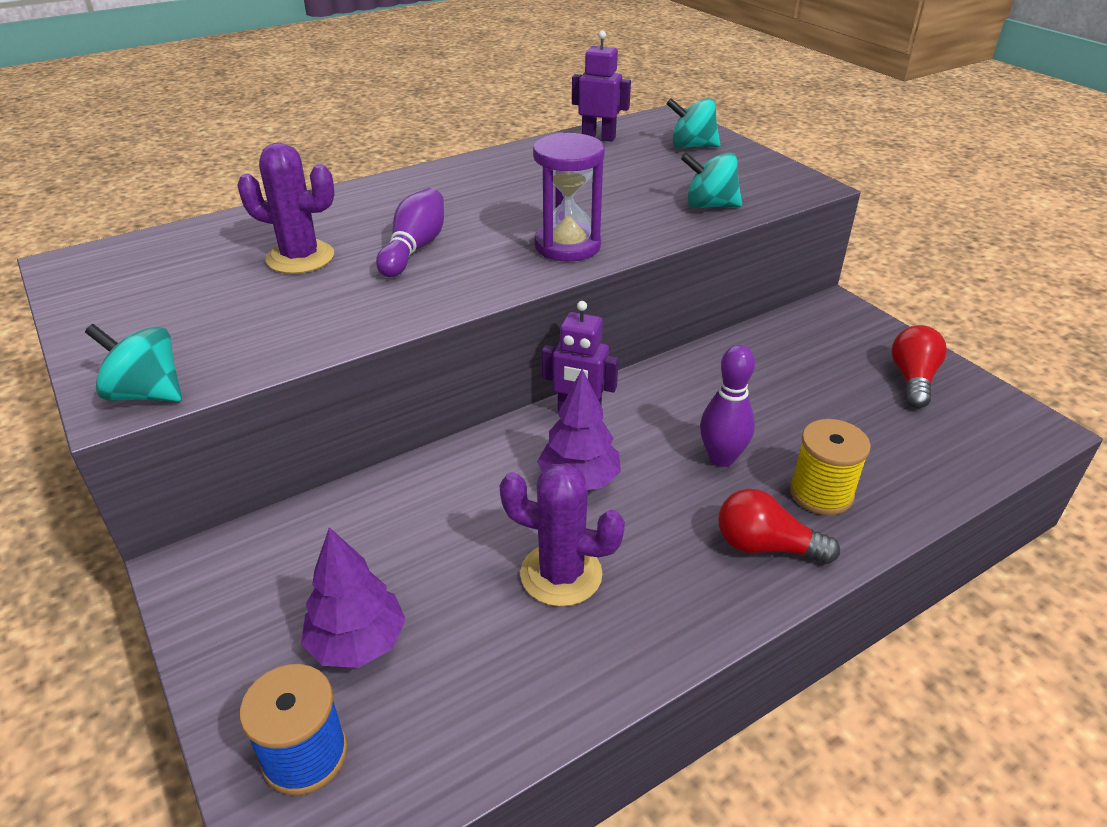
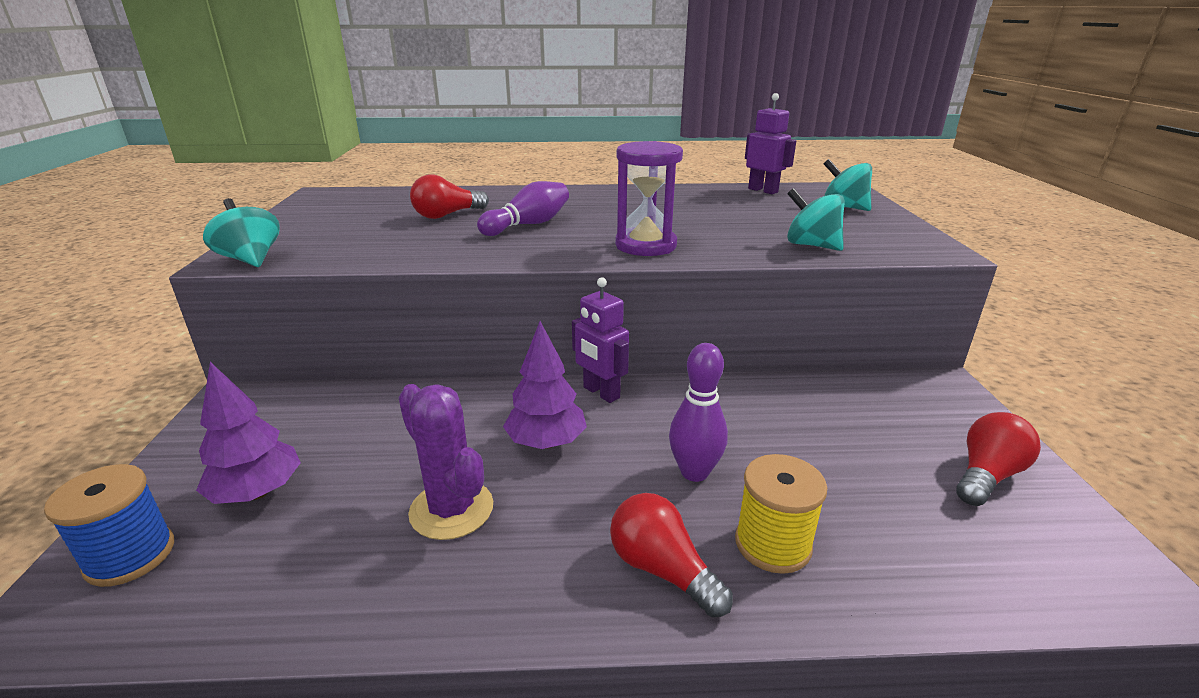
camera: 30 degrees right, 10 degrees down
purple cactus [237,143,335,274] -> red light bulb [410,174,489,219]

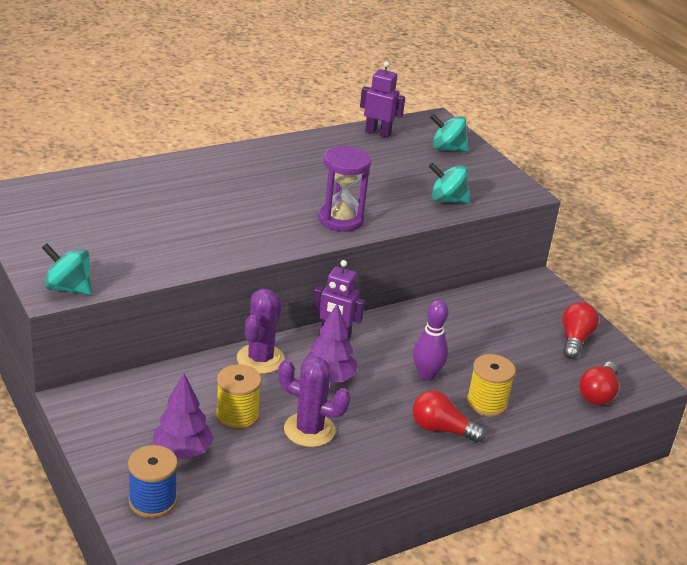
camera: 30 degrees left, 5 degrees up
red light bulb [410,174,489,219] -> red light bulb moved to [579,362,619,405]
purple bowling pin [477,181,569,236] -> none
none -> yellow spool [216,364,262,430]
none -> purple cactus [237,289,285,374]

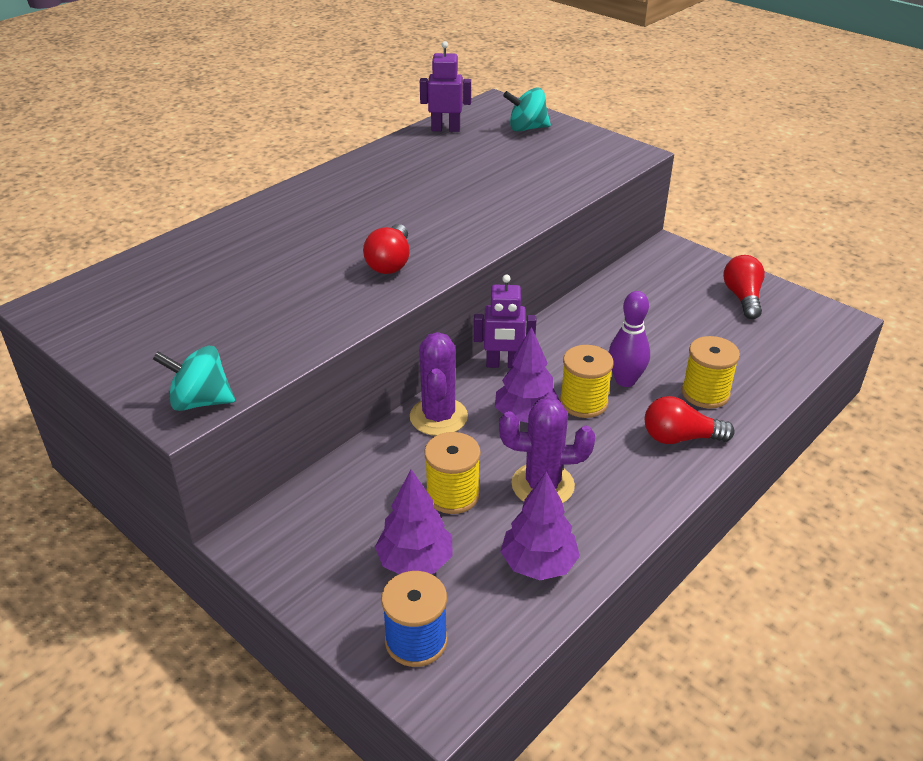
camera: 15 degrees left, 5 degrees up
purple hourglass [318,145,371,232] -> none
turquoise spinning top [428,162,470,204] -> none
red light bulb [579,362,619,405] -> red light bulb moved to [363,224,410,274]
none -> purple tree [500,472,580,580]
none -> yellow spool [560,345,614,418]

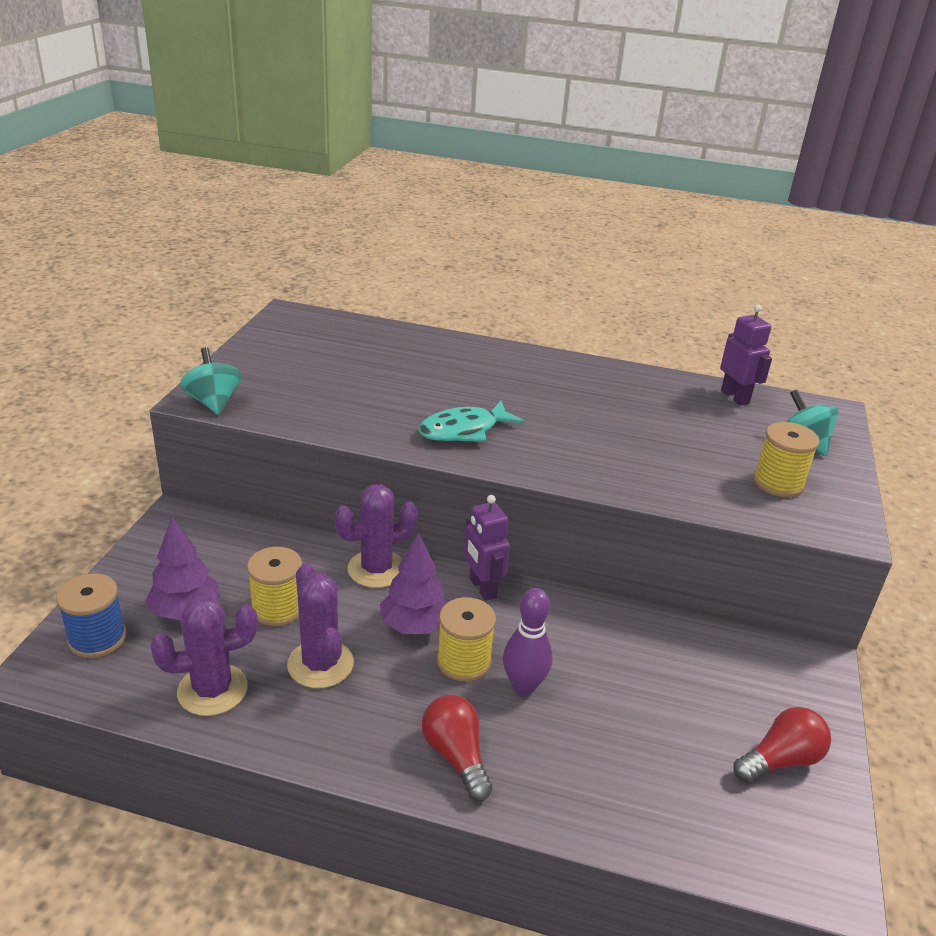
camera: 60 degrees right, 5 degrees down
red light bulb [363,224,410,274] -> turquoise fish [418,401,525,442]
purple tree [500,472,580,580] -> purple cactus [151,596,258,716]
yellow spool [682,336,740,409] -> yellow spool moved to [753,422,820,497]

